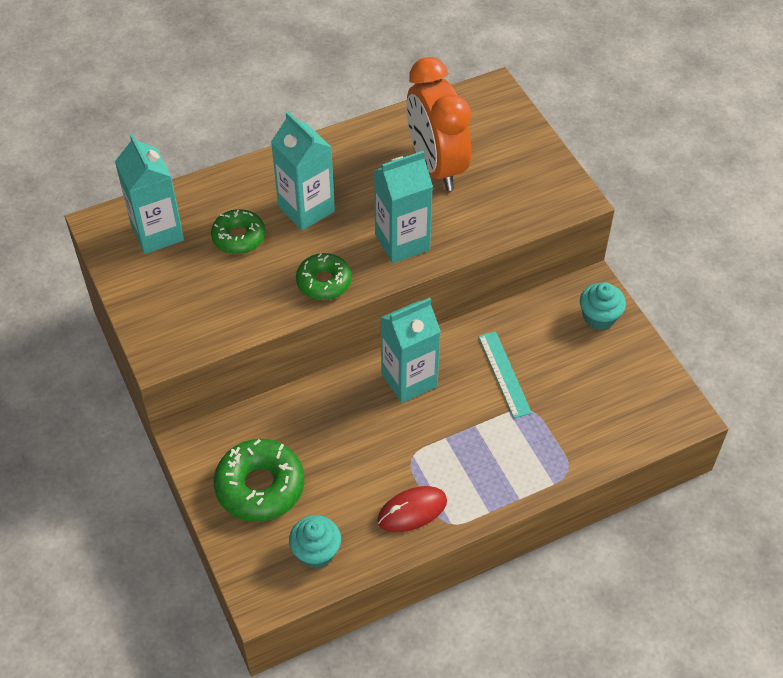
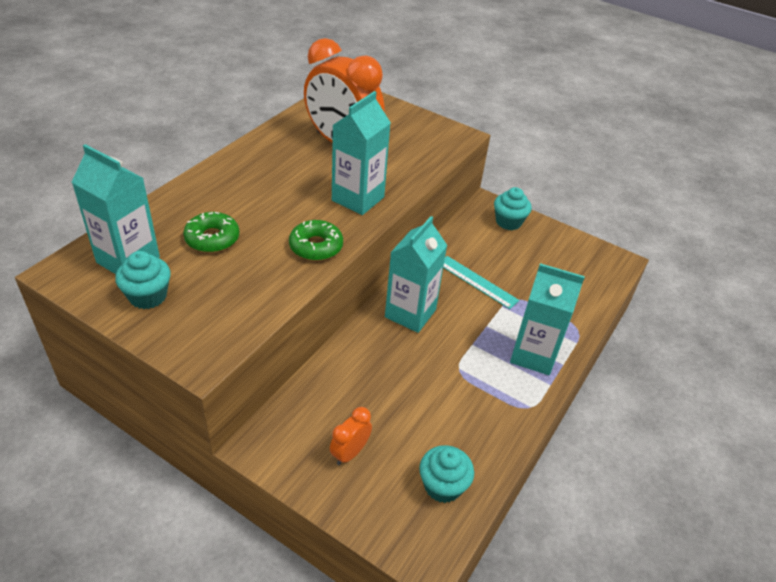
camera: 35 degrees left, 10 degrees down
green donut [214,439,304,522] -> orange clock [330,407,372,465]
turquoise carton [271,112,335,230] -> turquoise carton moved to [510,263,585,375]
red mouse [377,486,447,533] -> none
none -> turquoise cupcake [115,251,171,309]

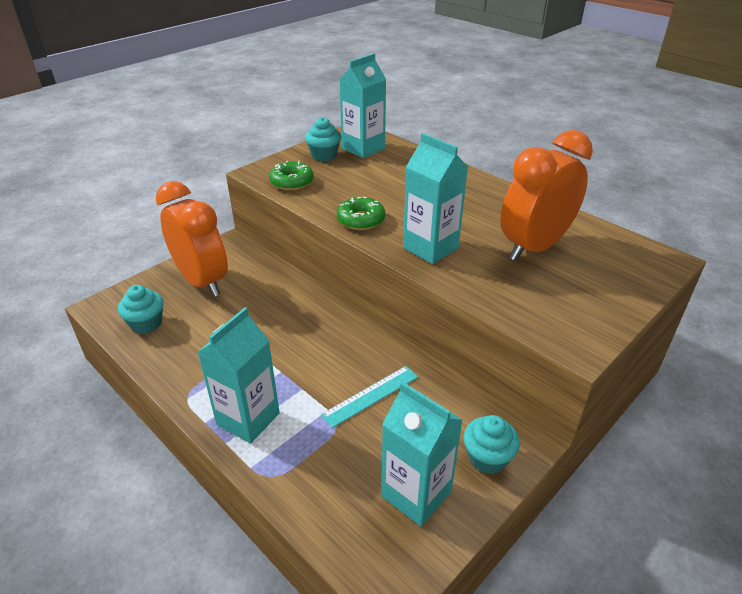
camera: 105 degrees right, 5 degrees down
green donut [183,212,239,253] -> green donut moved to [269,161,314,190]
orange clock [330,407,372,465] -> orange clock [156,181,228,297], size x2.32
turquoise carton [385,216,447,333] -> turquoise carton moved to [381,382,462,526]

